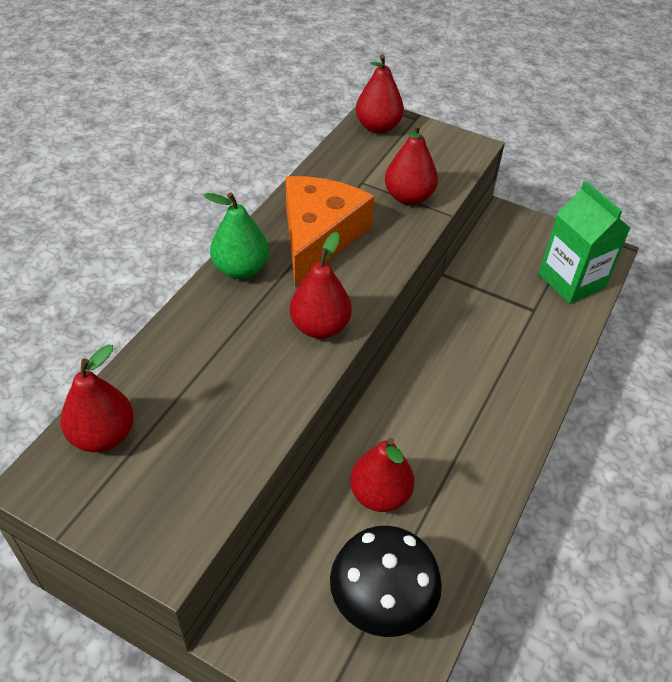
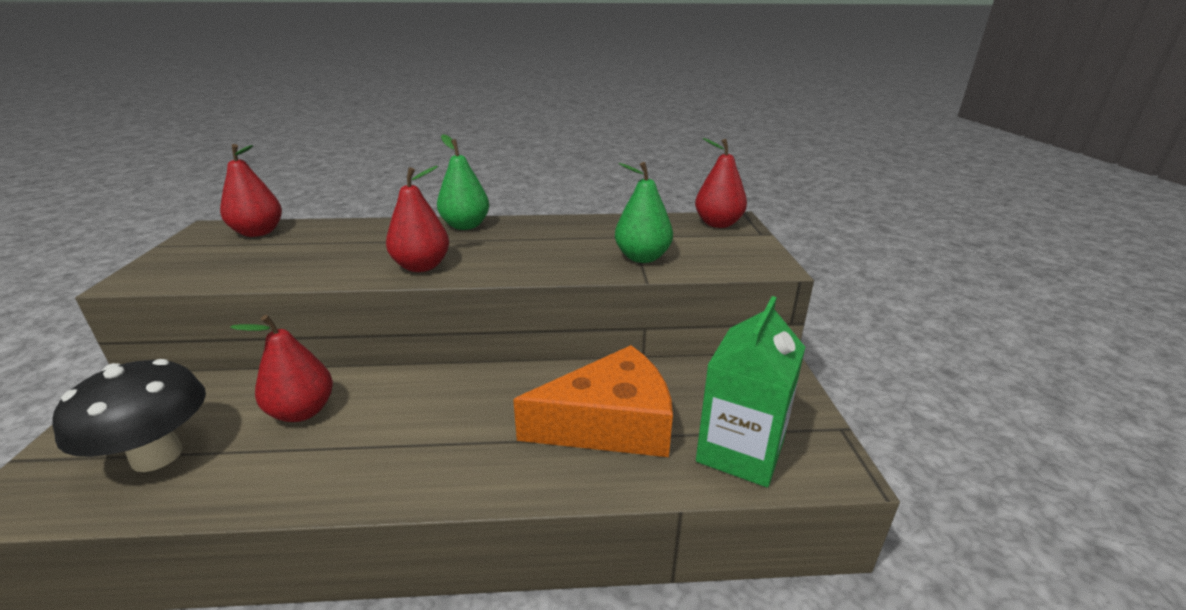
camera: 60 degrees right, 20 degrees down
orange cheese [286,176,374,287] -> orange cheese moved to [513,345,673,457]
red pear [385,124,438,205] -> green pear [615,162,673,263]

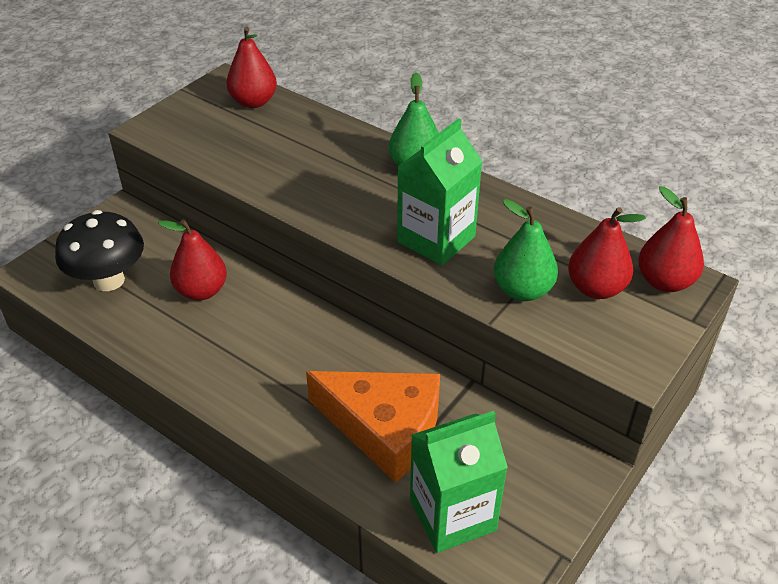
camera: 40 degrees right, 15 degrees up
red pear [386,166,449,272] -> red pear moved to [568,207,646,299]
none -> green carton [397,118,483,265]

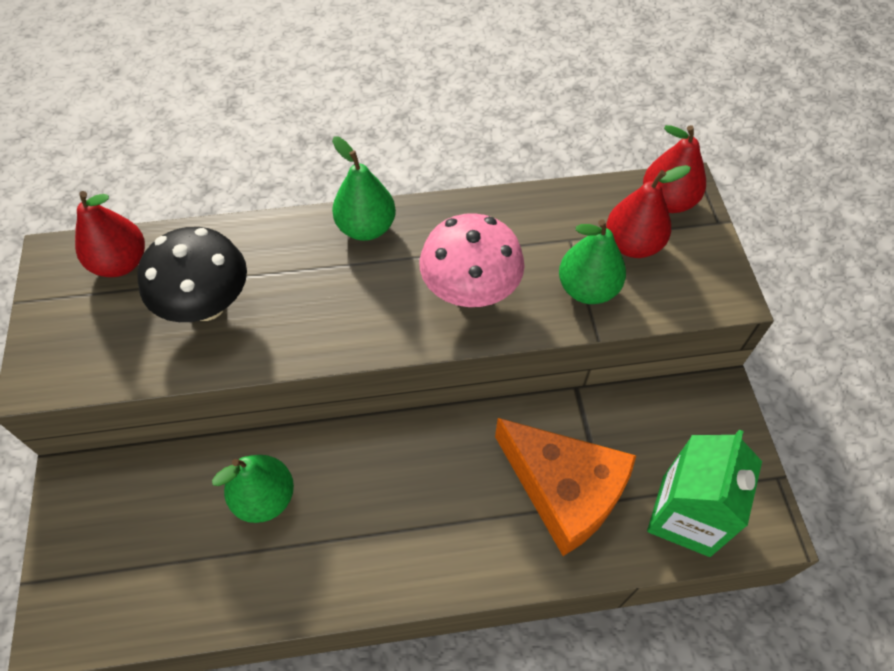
camera: 45 degrees left, 15 degrees up
black mushroom [55,210,144,291] -> black mushroom moved to [137,227,247,322]
red pear [158,219,227,301] -> green pear [212,455,294,523]
orange cheese [306,371,440,483] -> orange cheese turned 60 degrees clockwise [495,418,636,556]
green carton [397,118,483,265] -> pink mushroom [420,213,525,307]

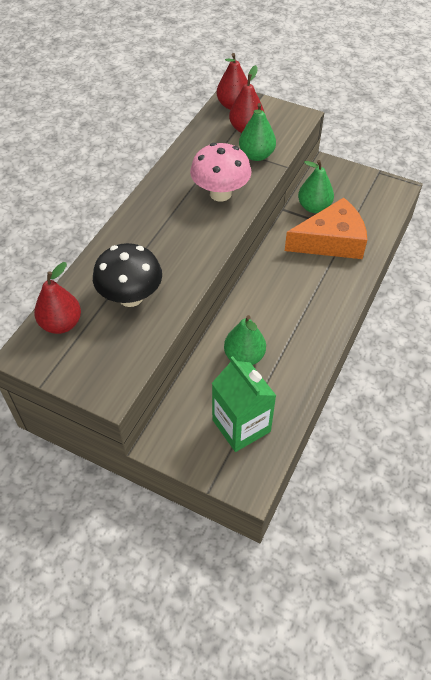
camera: 55 degrees left, 5 degrees down
green pear [332,136,396,241] -> green pear moved to [298,160,334,213]
green carton [647,430,762,557] -> green carton moved to [212,356,276,452]

